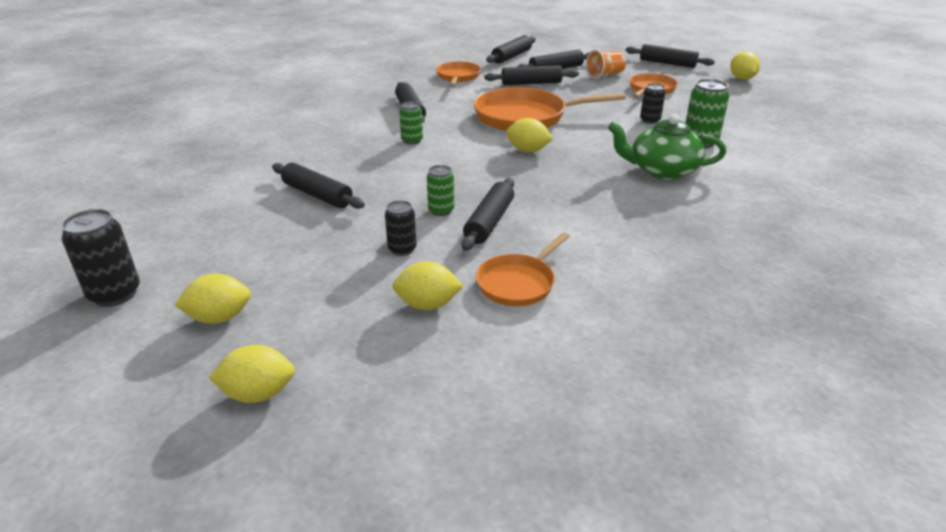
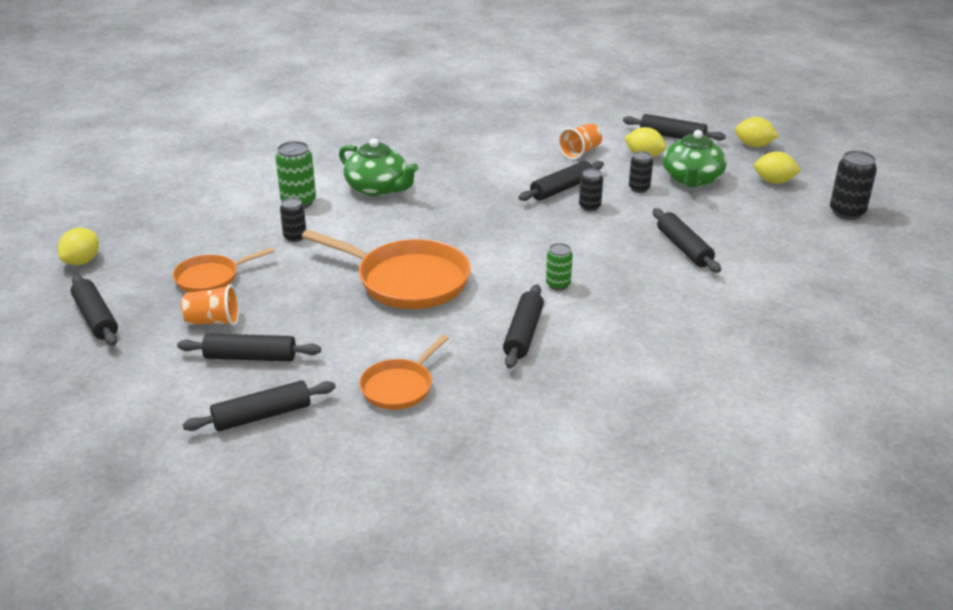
camera: 150 degrees left, 0 degrees up
green can [427,165,455,216] -> black can [579,168,603,211]
orange pan [476,232,570,306] -> orange cup [558,123,602,160]
black rolling pin [484,65,579,85] -> black rolling pin moved to [623,114,726,141]
yellow lemon [506,118,553,152] -> none
none -> green teapot [663,130,727,187]

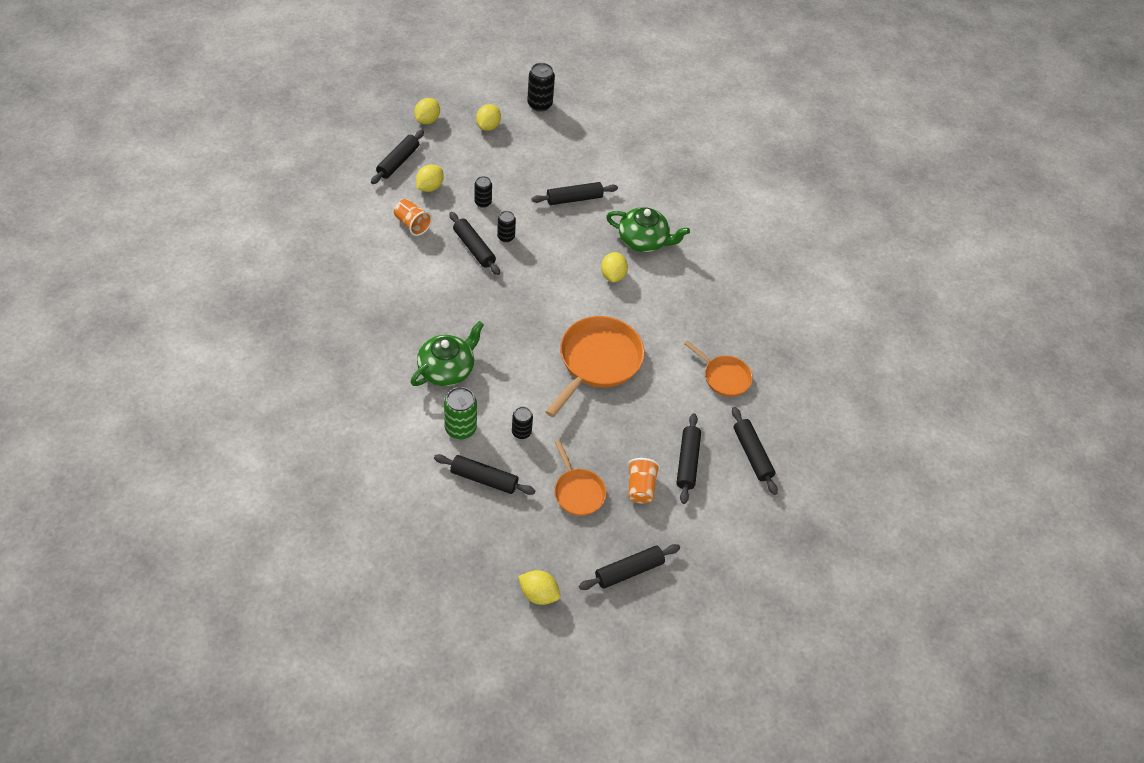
camera: 90 degrees left, 20 degrees up
black rolling pin [503,284,544,368] -> black rolling pin moved to [434,454,535,495]
green can [546,243,573,291] -> yellow lemon [601,252,628,282]
green teapot [663,130,727,187] -> green teapot moved to [606,207,690,252]

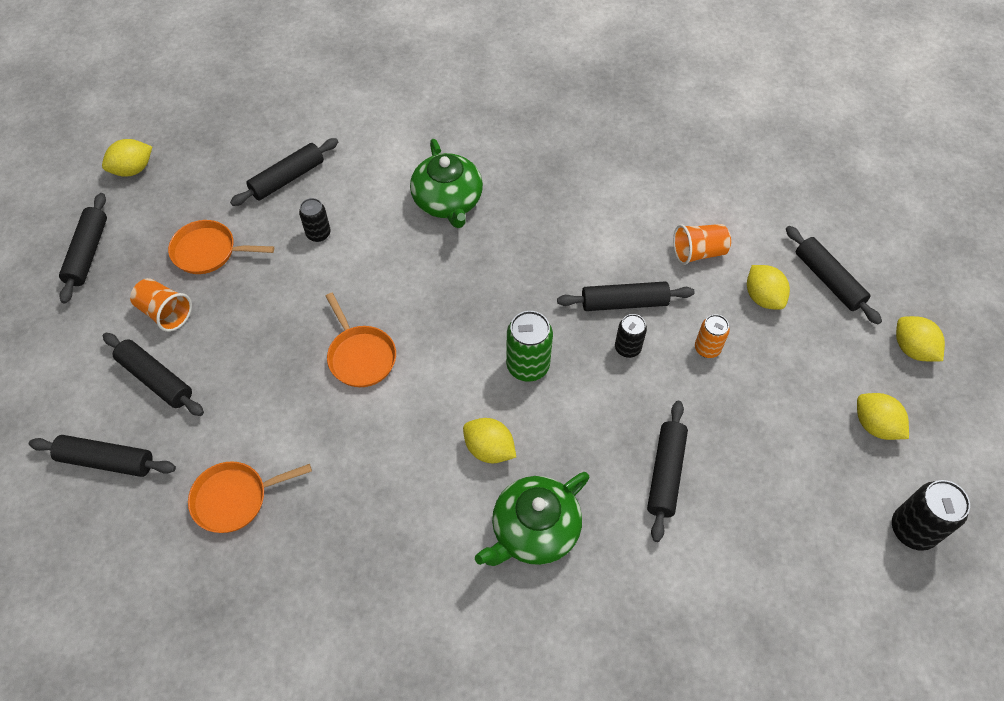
camera: 125 degrees right, 5 degrees up
green can [444,387,477,439] -> green can moved to [506,311,553,382]
black can [474,176,492,208] -> orange can [695,314,730,358]
orange pan [545,316,645,417] -> orange pan [326,293,396,387], size x0.57

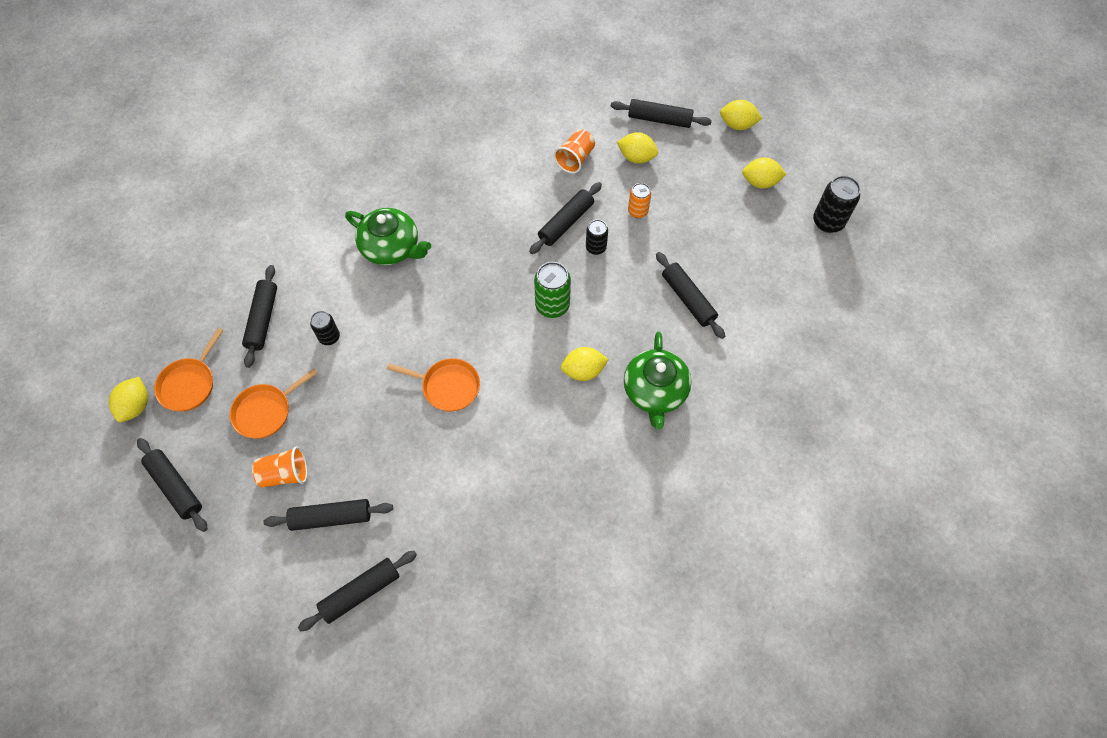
camera: 45 degrees left, 5 degrees up
orange pan [188,461,312,533] -> orange pan moved to [154,328,224,411]

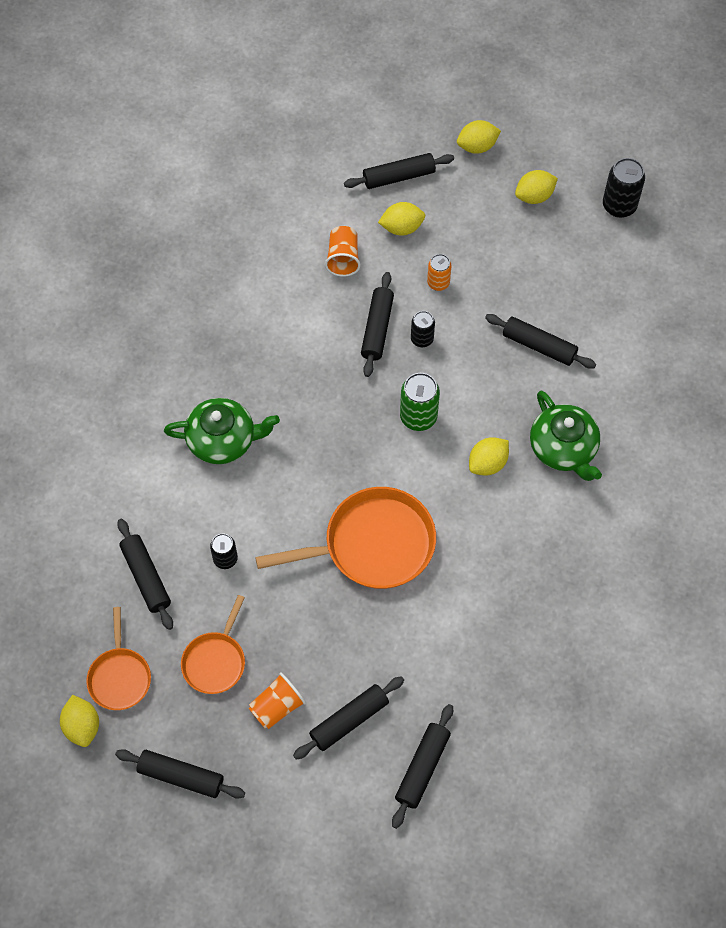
camera: 30 degrees left, 0 degrees up
orange pan [387,358,480,411] -> orange pan [255,487,436,589], size x1.76

